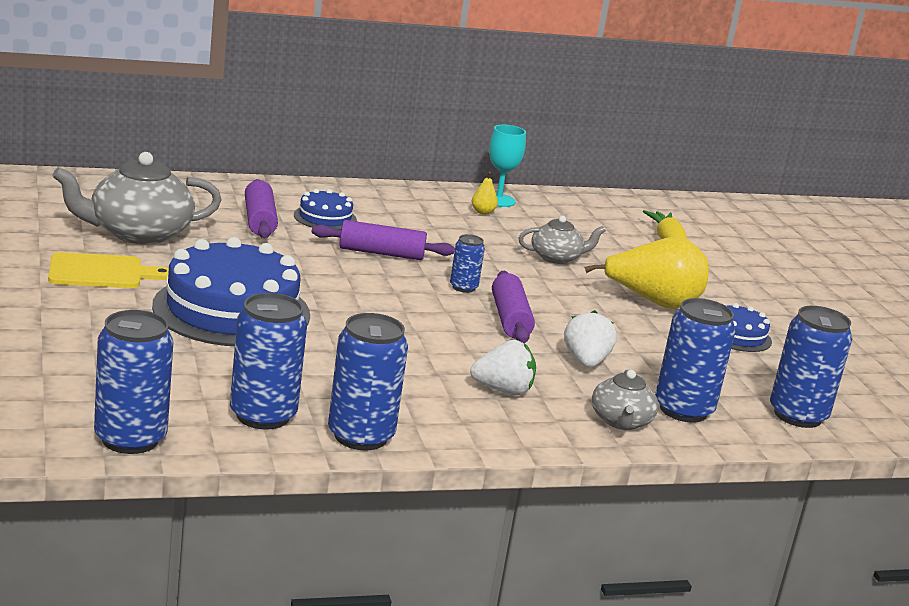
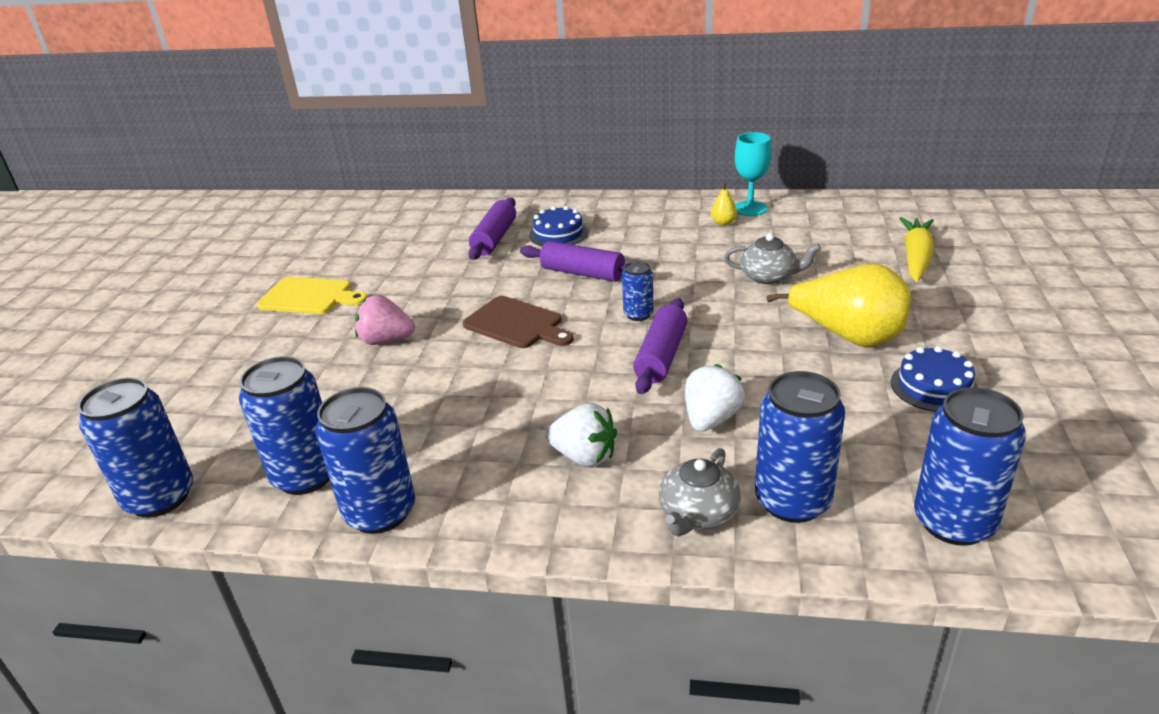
camera: 30 degrees right, 10 degrees up
grey teapot [52,152,221,244] -> none
blue cake [152,237,310,346] -> pink strawberry [355,295,415,345]
none -> brown cutting board [463,296,574,348]

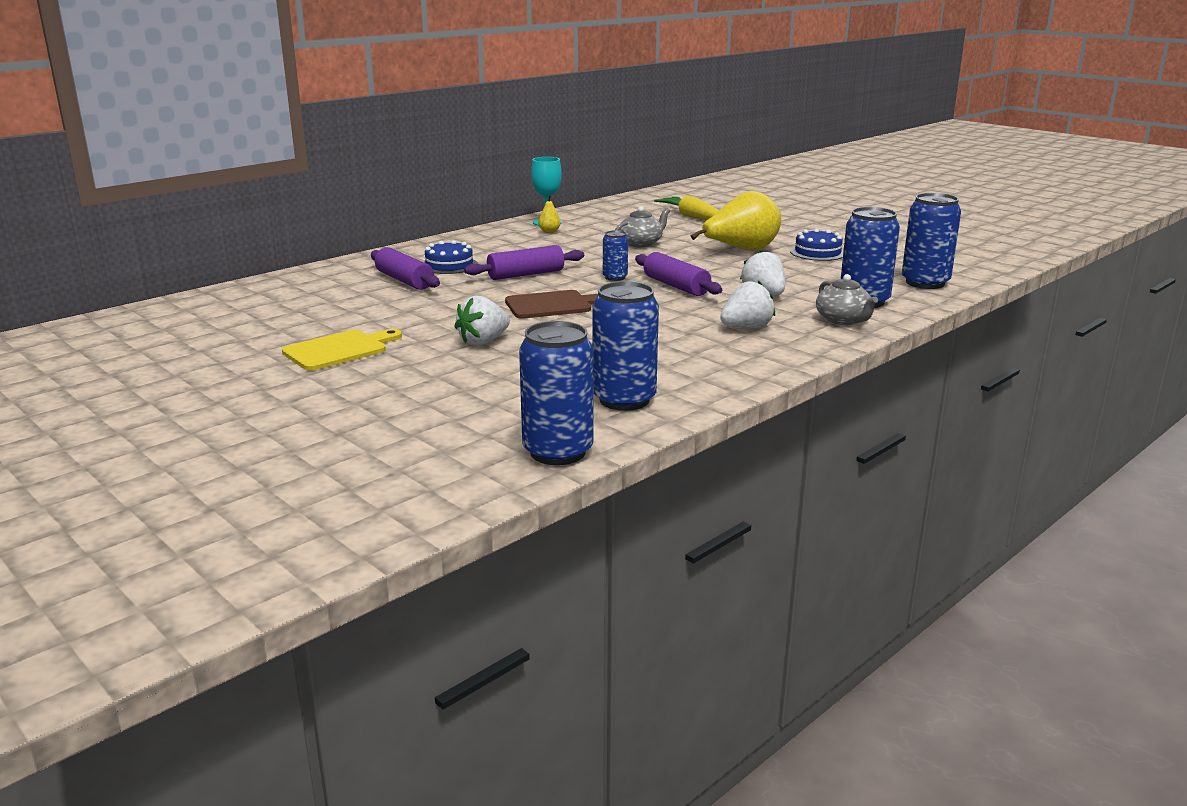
camera: 55 degrees left, 10 degrees down
blue can [316,387,415,534] -> none
pink strawberry [355,295,415,345] -> white strawberry [454,296,510,346]

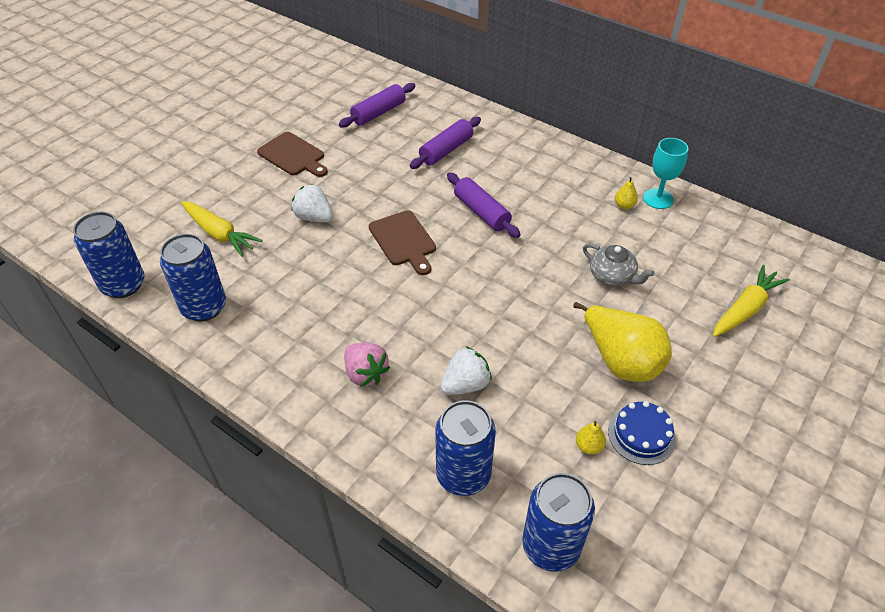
camera: 80 degrees right, 25 degrees up
yellow cutting board [282,329,402,371] -> brown cutting board [257,132,328,177]
blue cake [424,240,478,274] -> none
blue can [603,230,628,281] -> none
purple rolling pin [635,252,722,296] -> purple rolling pin moved to [339,83,415,128]
white strawberry [720,281,775,328] -> pink strawberry [344,343,390,387]
grey teapot [816,274,878,325] -> none
none -> yellow carrot [181,201,263,257]
none -> yellow pear [576,421,606,455]

